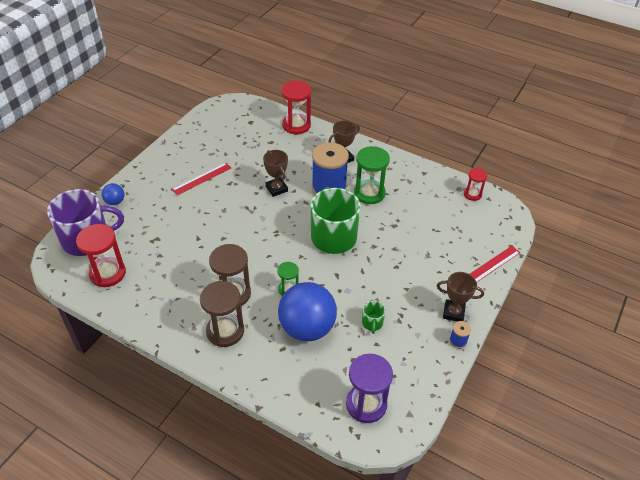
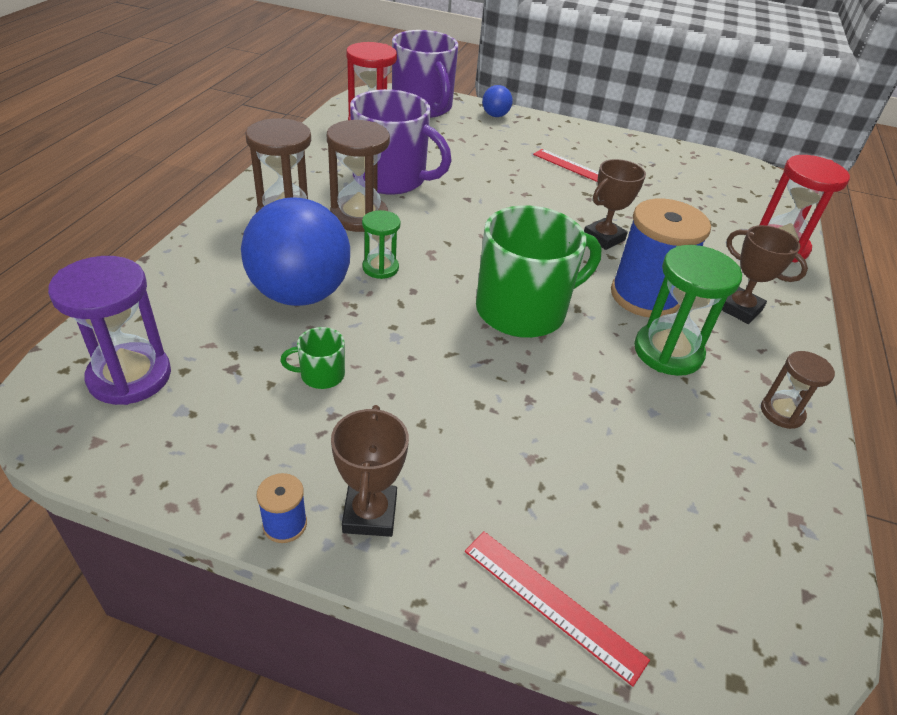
camera: 75 degrees right, 5 degrees down
red hourglass [464,168,488,201] -> none
none -> purple mug [350,89,452,195]
none -> brown hourglass [761,351,835,429]

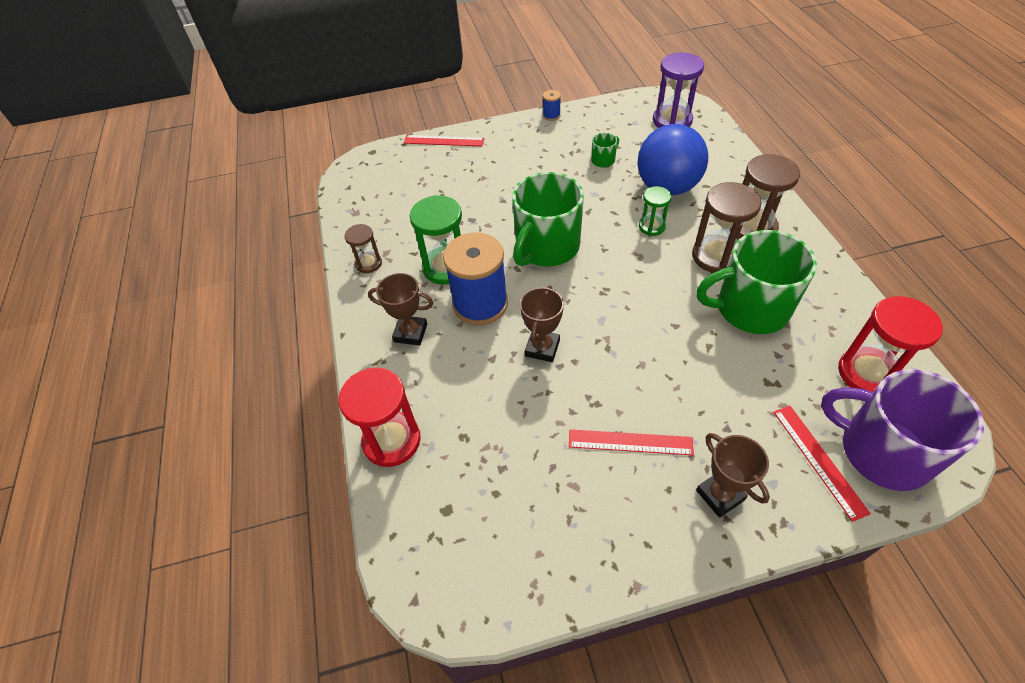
camera: 155 degrees right, 10 degrees up
brown trophy [331,405,409,537] -> brown trophy moved to [696,433,770,518]
purple mug [350,89,452,195] -> green mug [696,230,817,334]
blue ball [482,85,513,117] -> none
none -> red ruler [773,406,871,522]

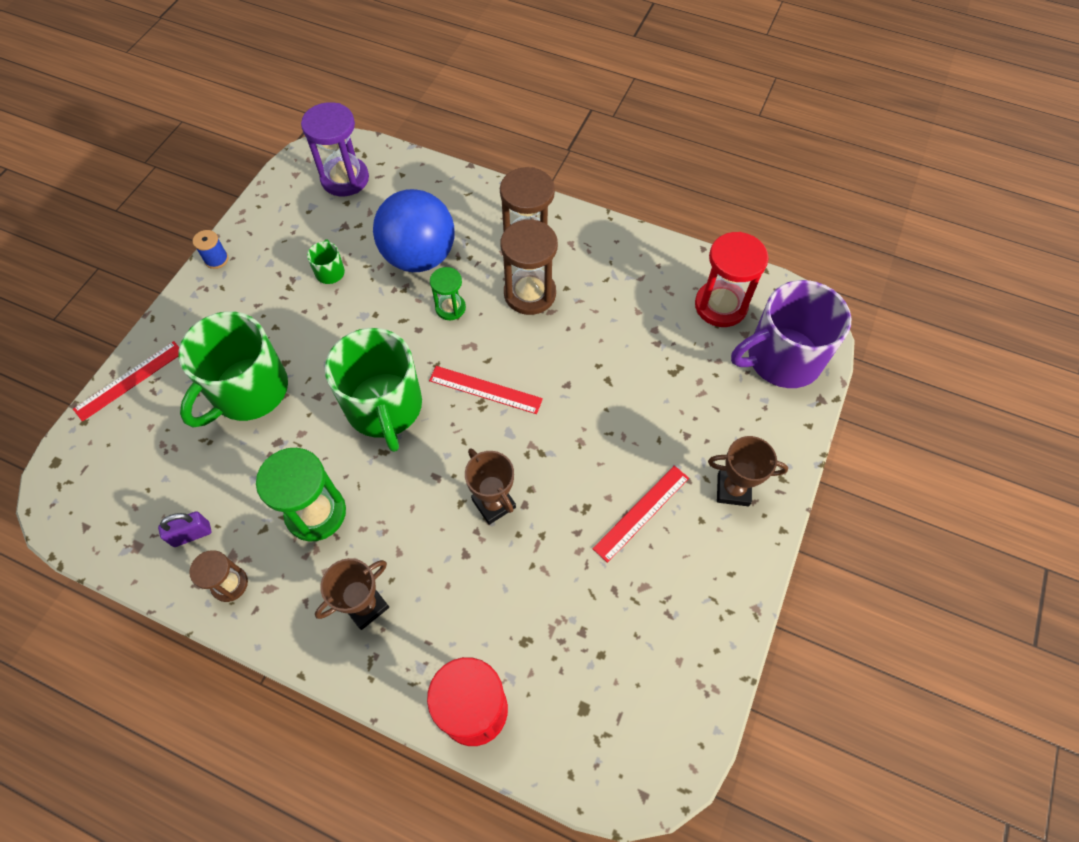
camera: 55 degrees left, 10 degrees up
blue spool [443,233,508,325] -> none
green mug [696,230,817,334] -> green mug moved to [178,311,288,427]
red ruler [773,406,871,522] -> red ruler moved to [429,366,543,414]
none -> purple padlock [158,511,212,547]

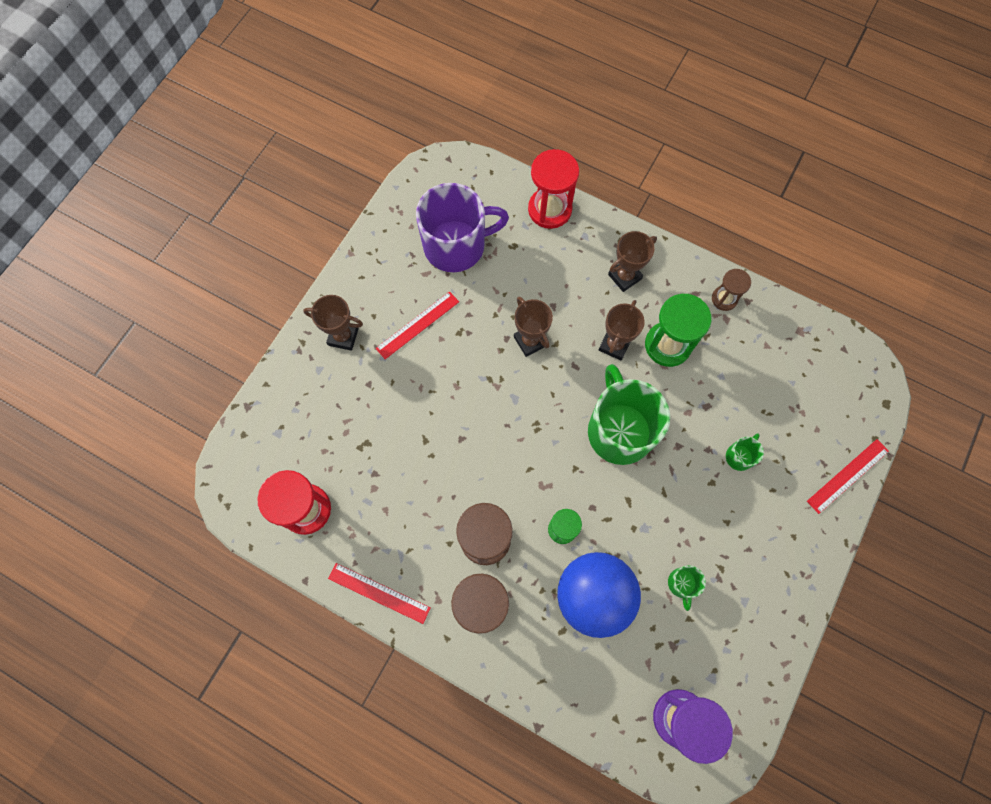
camera: 175 degrees left, 10 degrees up
purple padlock [158,511,212,547] -> none
green mug [178,311,288,427] -> green mug [726,433,764,471], size x0.42
blue spool [193,230,229,269] -> none
red ruler [429,366,543,414] -> red ruler moved to [328,563,430,624]
purple mug [731,280,851,388] -> purple mug moved to [416,183,509,272]
none -> brown trophy [599,300,645,361]

